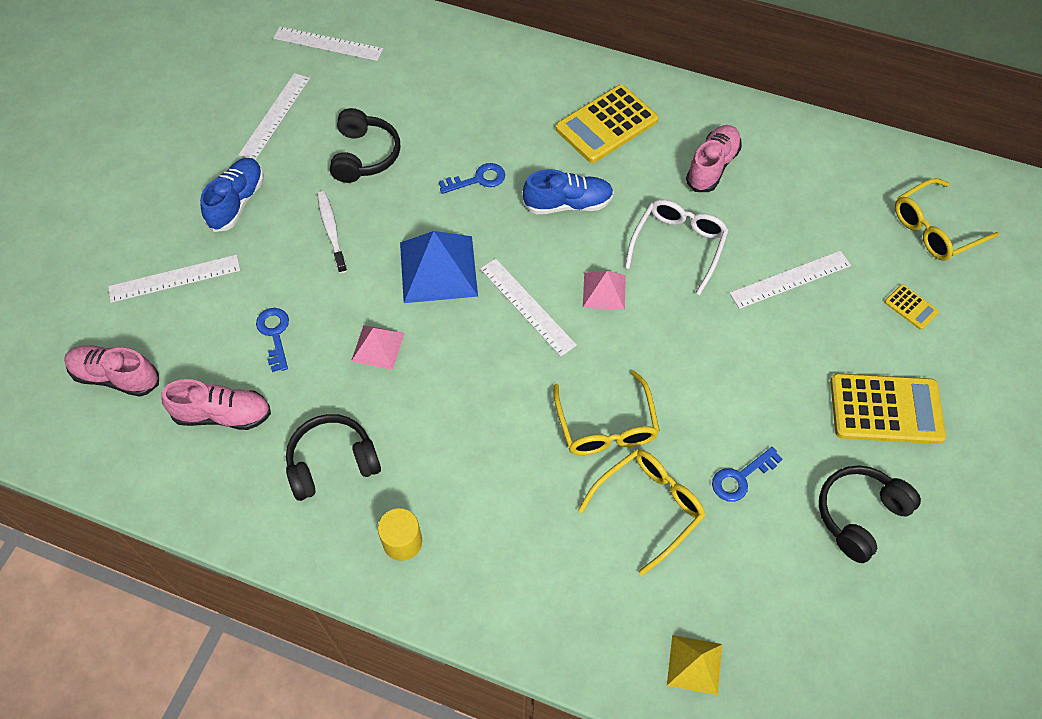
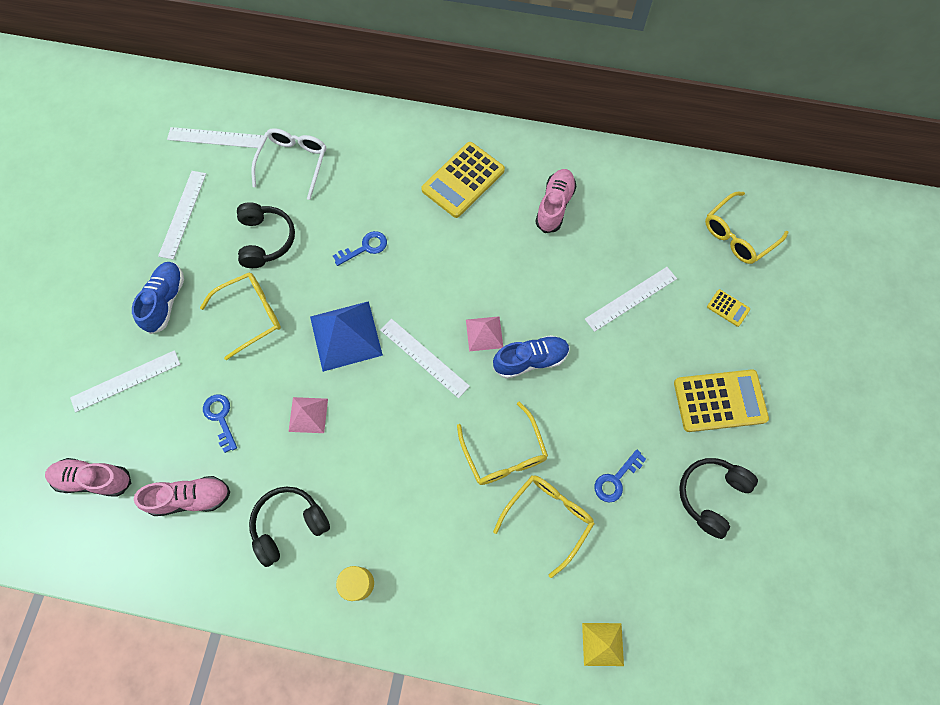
camera: 10 degrees left, 10 degrees up
white toothbrush [317,191,347,273] -> yellow glasses [200,273,281,360]
blue shoe [523,169,614,214] -> blue shoe moved to [493,335,570,379]
white glasses [625,200,729,295] -> white glasses moved to [251,128,326,200]

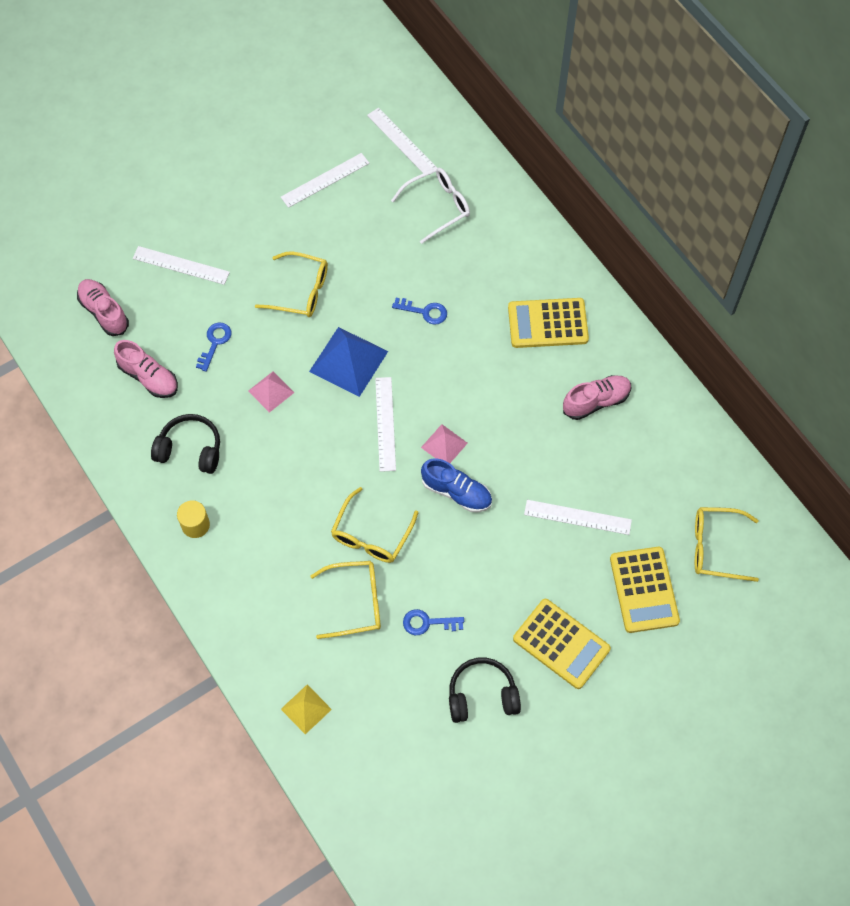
camera: 45 degrees right, 5 degrees down
blue shoe [132,262,184,334] -> none
black headphones [237,202,295,268] -> none
yellow calculator [707,289,750,327] -> yellow calculator [610,547,680,633], size x2.18

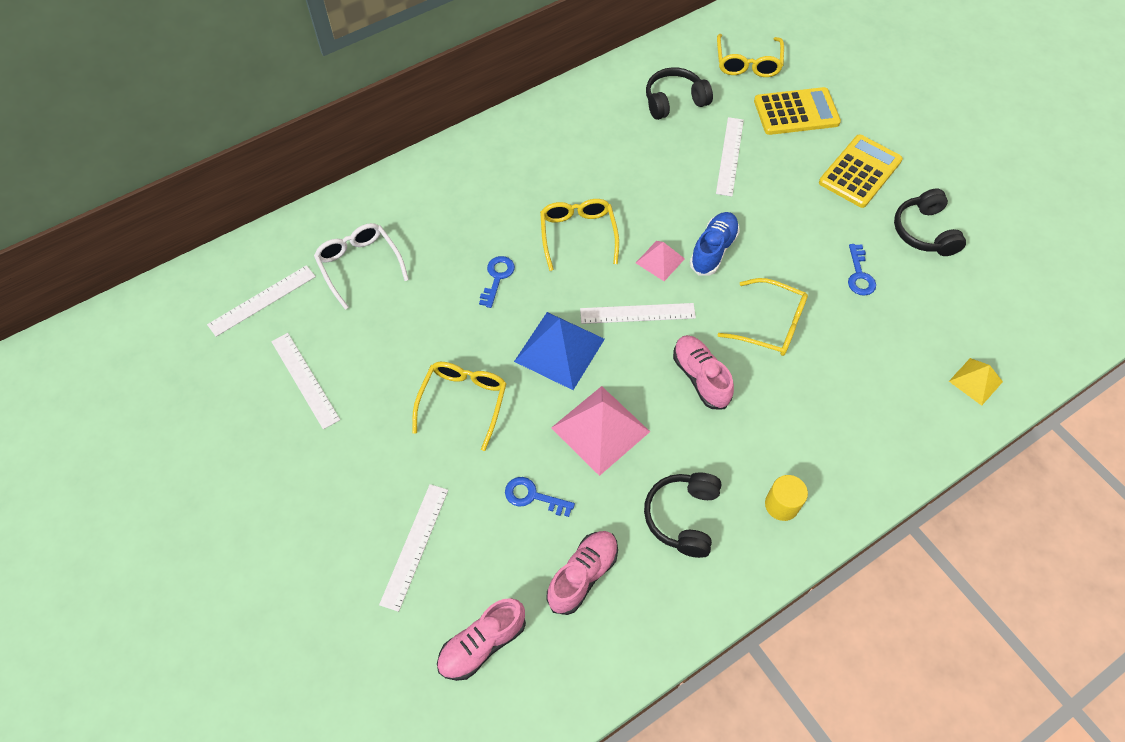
camera: 90 degrees left, 5 degrees down
pink pyramid [248,371,294,413] -> pink pyramid [551,386,650,476], size x1.78
yellow glasses [310,561,381,639] -> yellow glasses moved to [540,199,619,271]
yellow calculator [508,298,589,348] -> none
pink shoe [563,375,631,420] -> pink shoe moved to [673,335,734,409]
none -> black headphones [646,67,713,120]

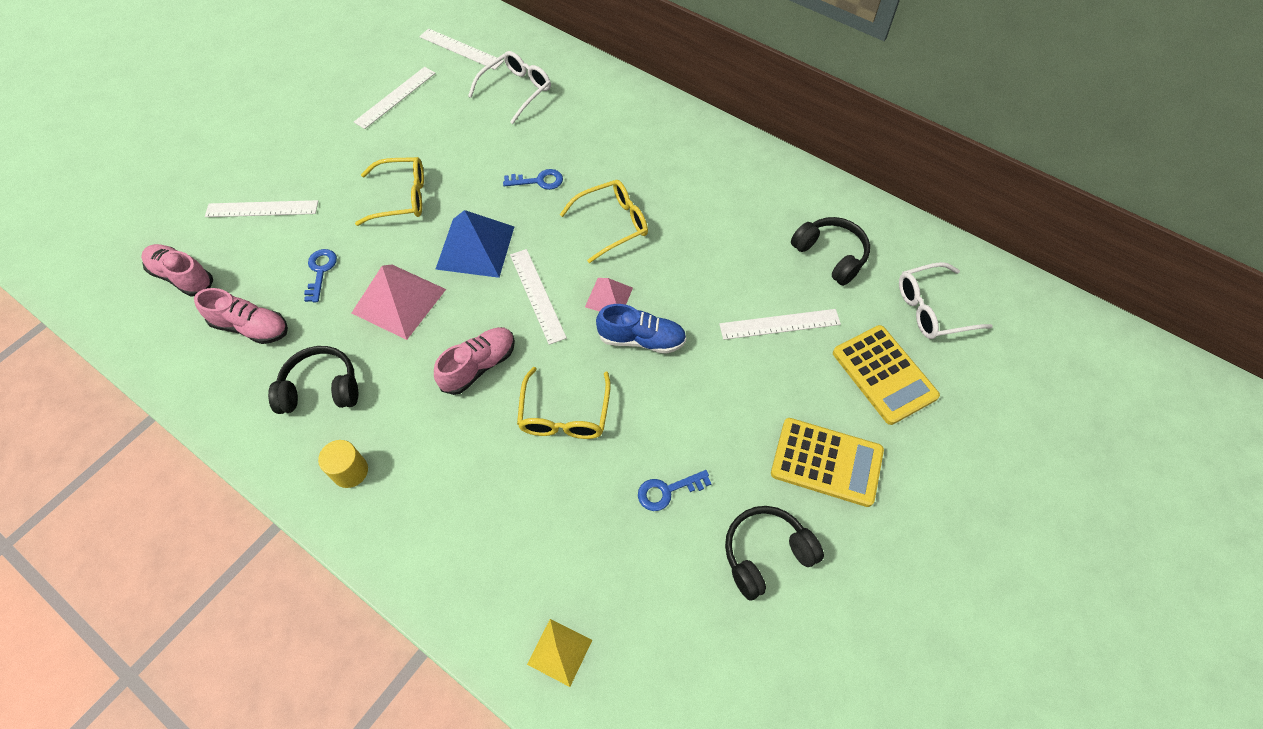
camera: 70 degrees right, 0 degrees up
yellow glasses [717,34,784,77] -> white glasses [899,262,993,339]

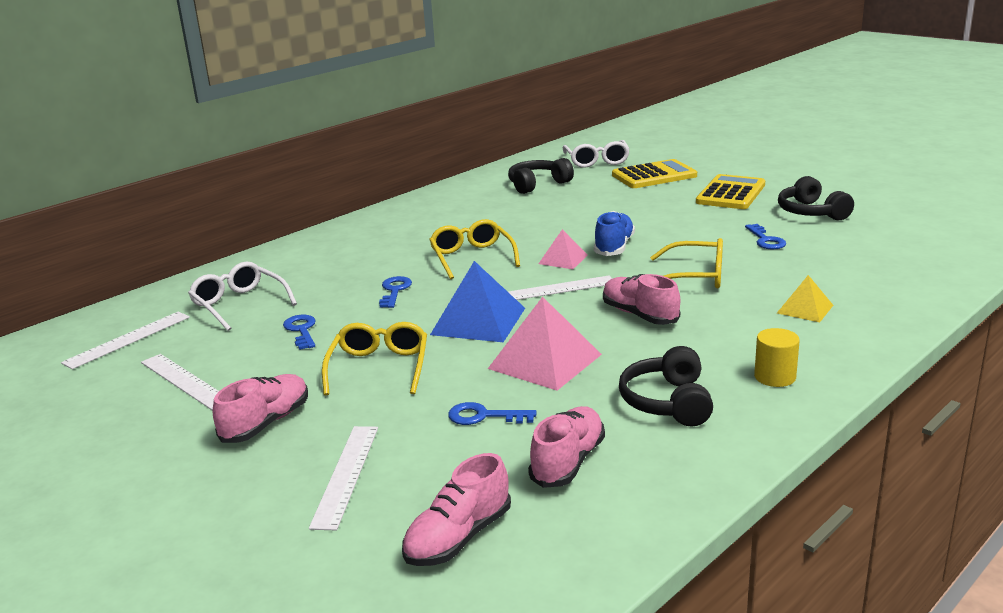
camera: 80 degrees left, 35 degrees down
yellow pyramid [527,619,592,687] -> yellow pyramid moved to [777,275,833,322]
white ruler [719,309,841,340] -> none
none -> pink shoe [213,374,308,443]
none -> blue key [283,315,316,350]

